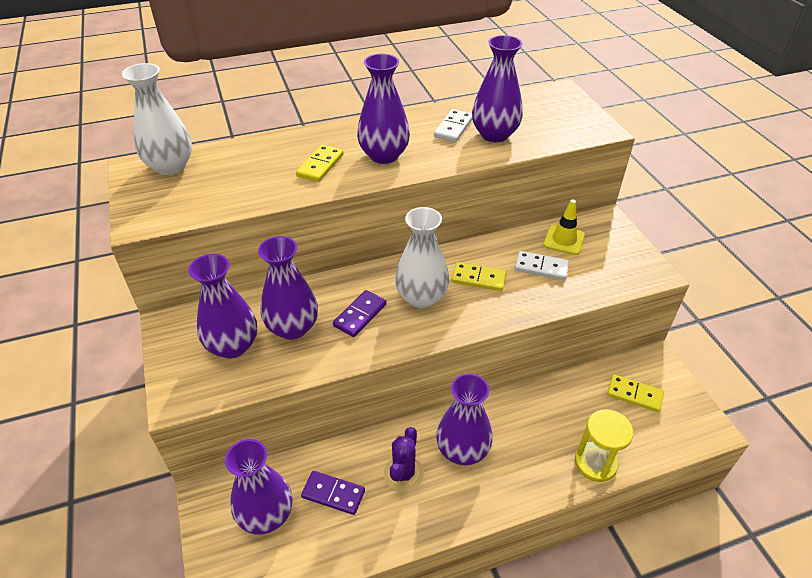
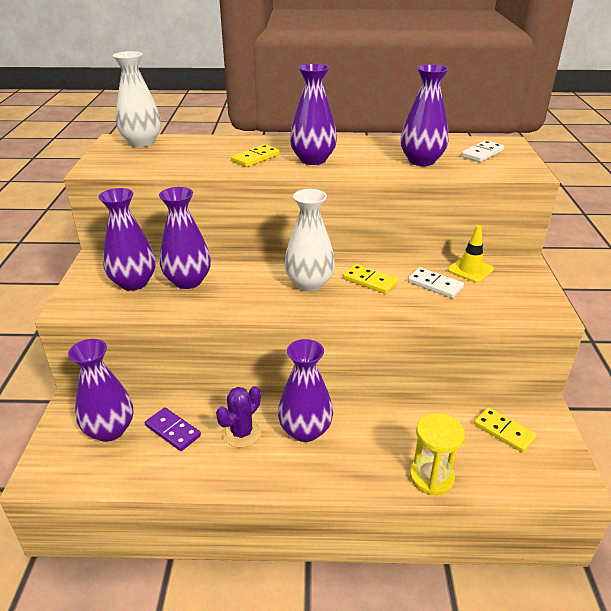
camera: 20 degrees right, 10 degrees down
purple domino [333,290,387,337] -> none
white domino [434,109,472,142] -> white domino moved to [461,140,504,162]

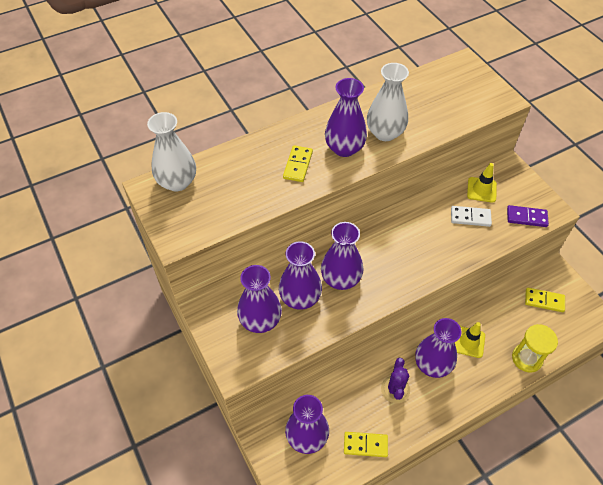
camera: 30 degrees left, 20 degrees up
purple domino [145,407,201,451] -> purple domino moved to [507,205,549,227]
white vase [284,189,335,292] -> white vase moved to [367,63,409,141]
yellow domino [343,264,398,294] -> yellow domino moved to [344,432,388,457]
purple vase [401,64,449,166] -> purple vase moved to [321,222,363,290]
white domino [461,140,504,162] -> none
none -> yellow traffic cone [455,322,485,358]

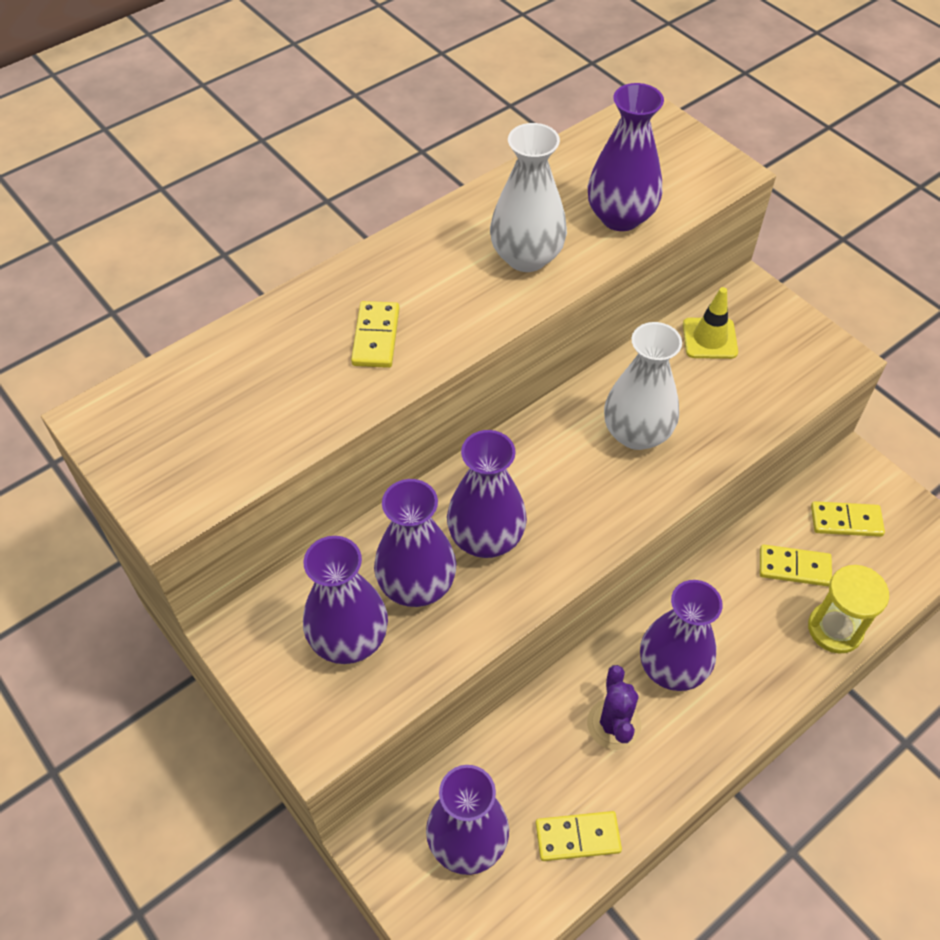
camera: 10 degrees left, 0 degrees up
white vase [147,112,196,191] -> white vase moved to [604,322,682,450]
purple vase [325,78,367,157] -> purple vase moved to [587,83,664,231]
white domino [451,206,492,227] -> none
yellow traffic cone [455,322,485,358] -> none
purple domino [507,205,549,227] -> none
none -> yellow domino [760,544,832,586]

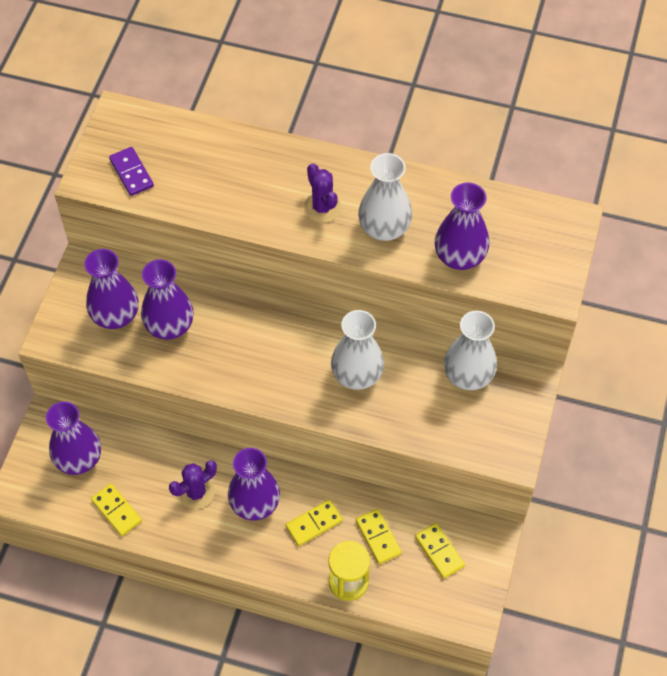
camera: 55 degrees right, 5 degrees up
yellow domino [351,301,399,368] -> yellow domino moved to [286,499,343,546]
purple vase [447,430,527,558] -> none
yellow traffic cone [683,287,738,359] -> white vase [444,311,497,390]
none -> purple domino [109,147,154,196]
none -> purple cactus [304,163,341,223]

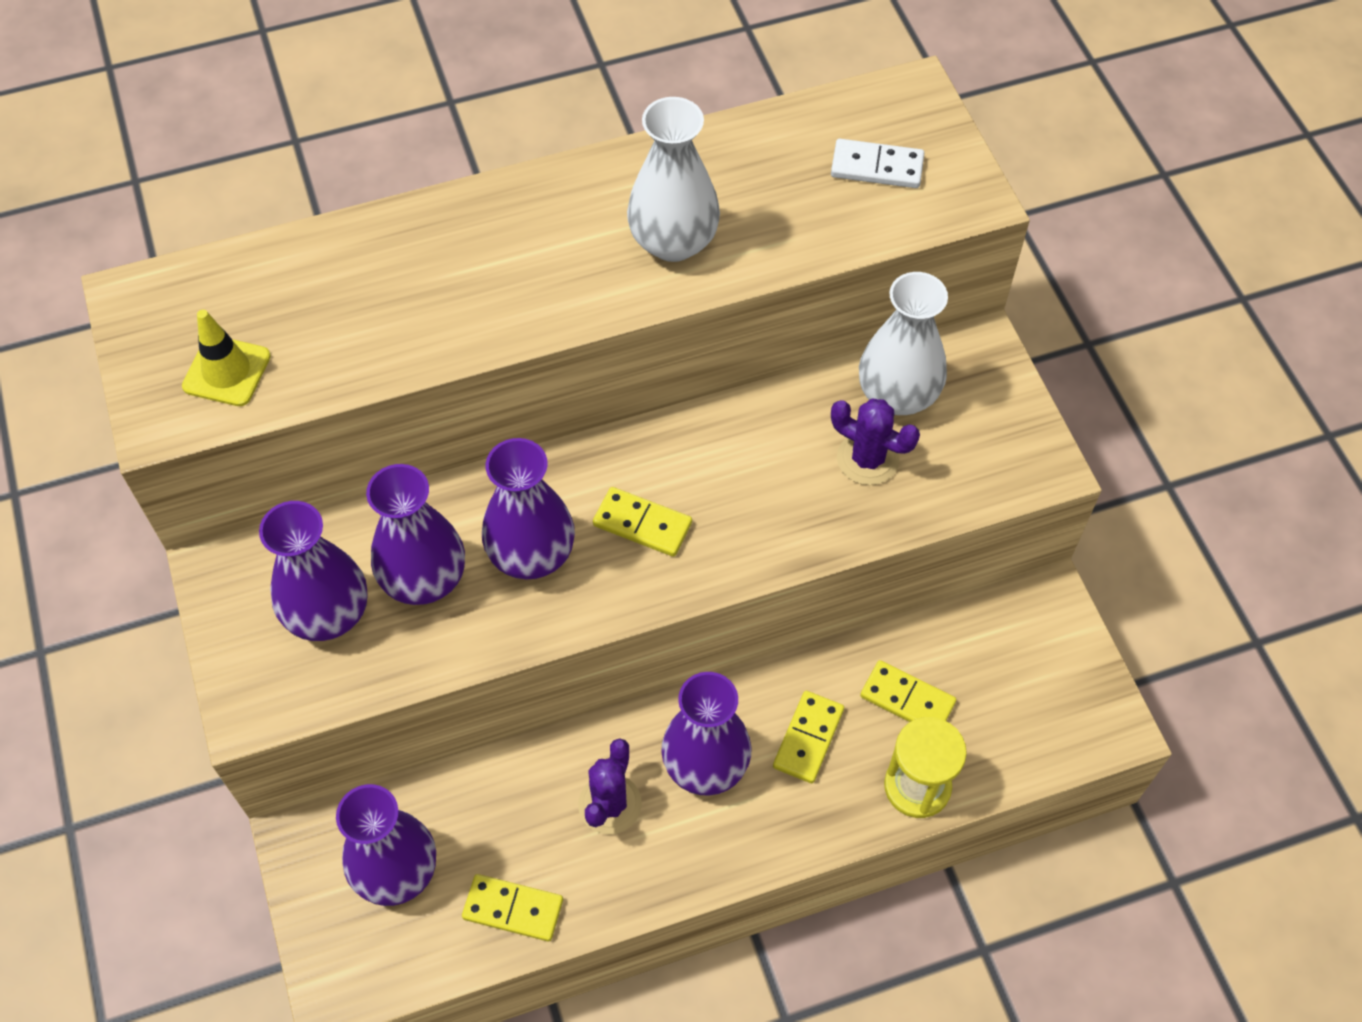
camera: 35 degrees left, 0 degrees up
purple domino [109,147,154,196] -> yellow traffic cone [182,310,271,406]
purple cactus [304,163,341,223] -> purple cactus moved to [831,399,920,485]
white vase [331,310,384,390] -> none
yellow domino [415,523,465,579] -> yellow domino moved to [593,487,692,557]
purple vase [435,182,489,270] -> purple vase moved to [482,438,575,579]
none -> white domino [831,139,924,188]

